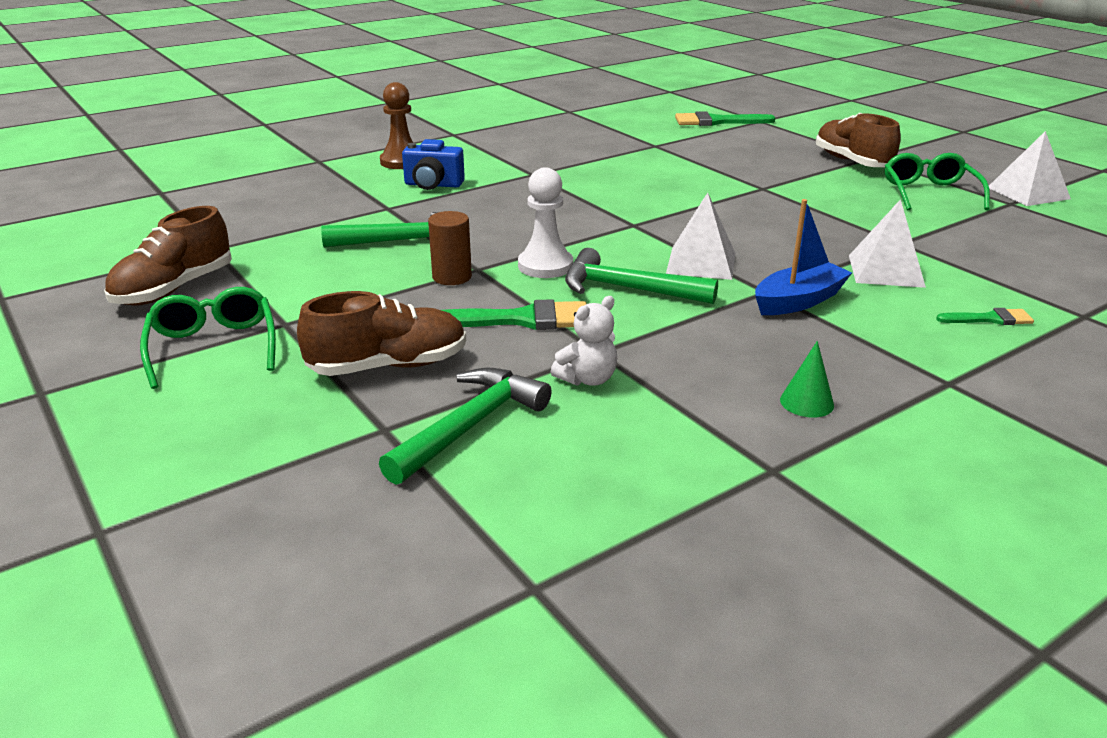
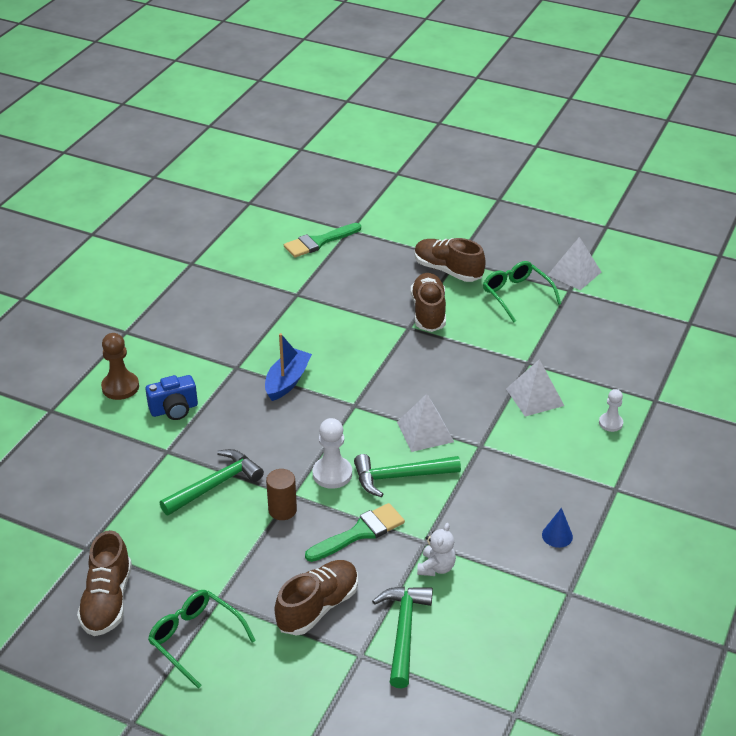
camera: 30 degrees left, 10 degrees up
blue boat [755,199,852,315] -> blue boat moved to [265,333,312,401]
green cone [780,341,834,418] -> blue cone [542,508,573,548]
green brush [936,308,1034,325] -> white pawn [599,389,623,432]
none -> brown shoe [411,273,446,332]

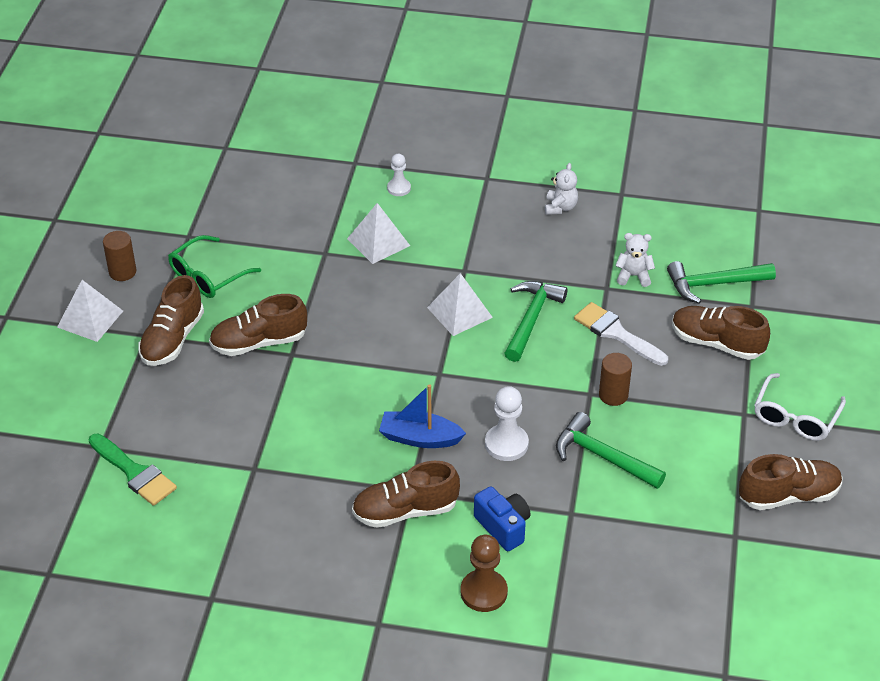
camera: 105 degrees left, 5 degrees up
green glasses [148,590,256,689] -> white glasses [755,373,846,441]
green brush [305,503,405,562] -> white brush [574,302,668,366]
white pawn [313,418,352,489] -> white pawn moved to [485,386,529,461]
green hammer [354,454,461,497] -> green hammer turned 135 degrees counterclockwise [504,281,568,362]
blue cone [542,508,573,548] -> white teddy bear [545,163,578,215]
white pyramid [548,237,601,290] -> white pyramid moved to [57,280,123,342]
none -> brown cylinder [103,231,136,281]
none -> brown shoe [352,461,460,528]

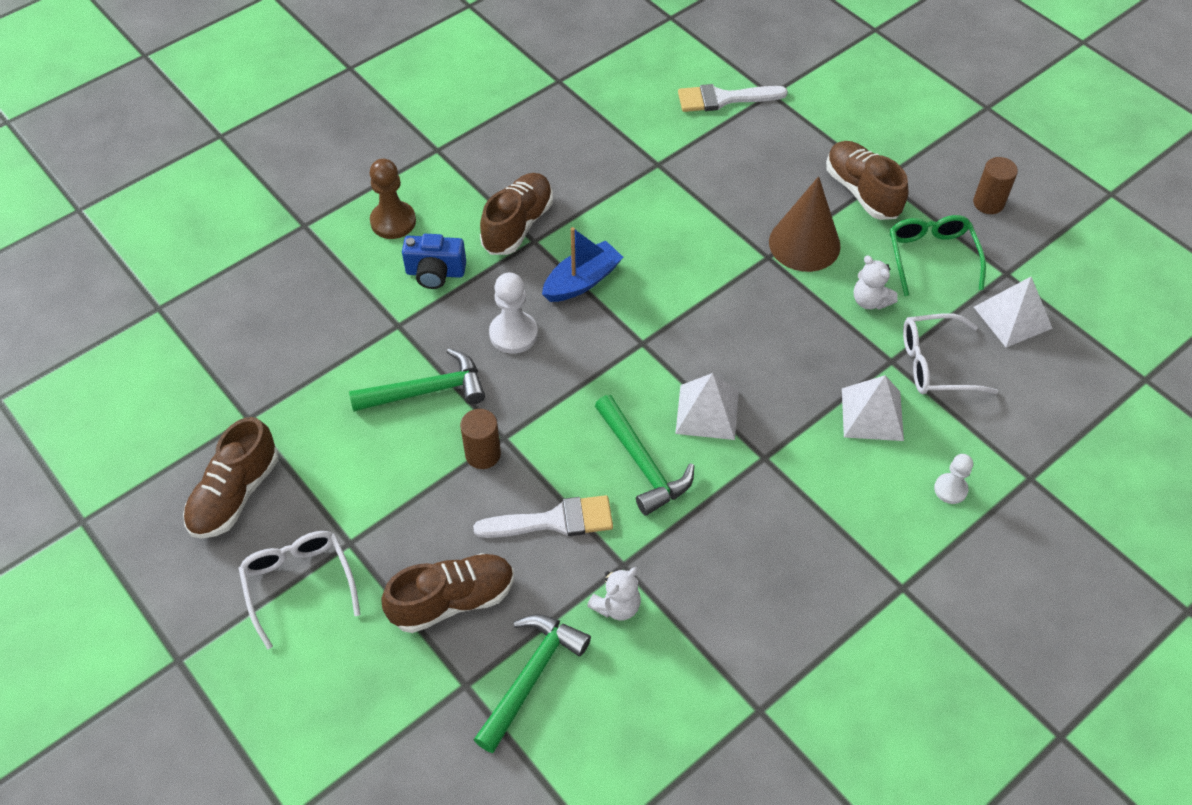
camera: 130 degrees right, 10 degrees up
white pyramid [57,280,123,342] -> white pyramid moved to [974,277,1053,347]
green brush [89,433,177,506] -> white brush [678,84,788,112]
brown shoe [209,294,307,356] -> brown cone [769,176,841,272]
white teddy bear [545,163,578,215] -> white teddy bear moved to [854,255,898,310]
none -> white glasses [903,313,998,394]

